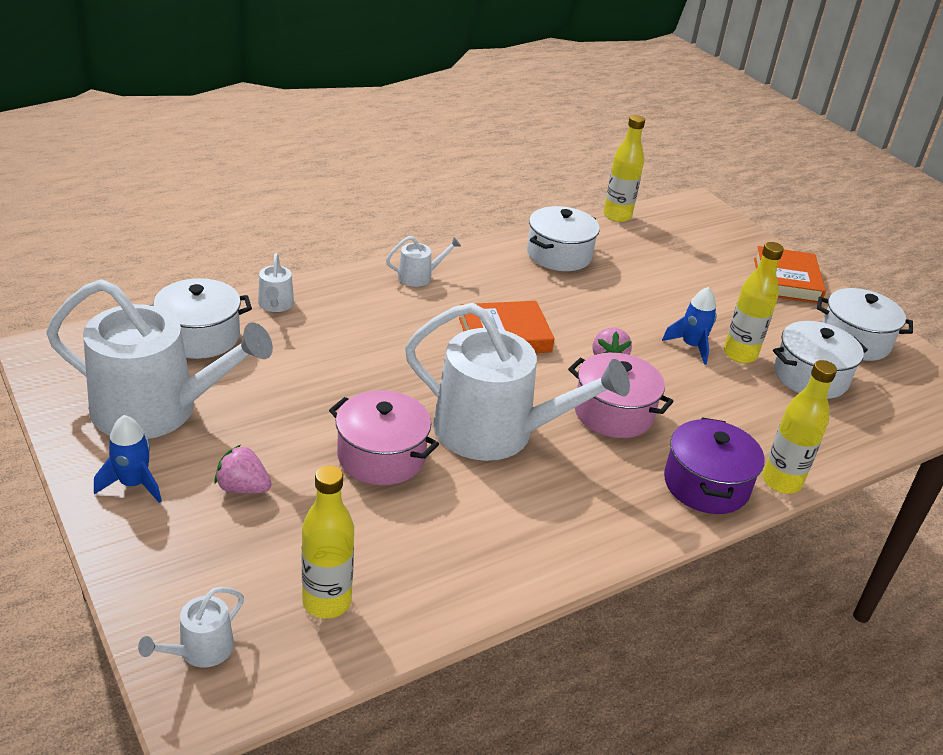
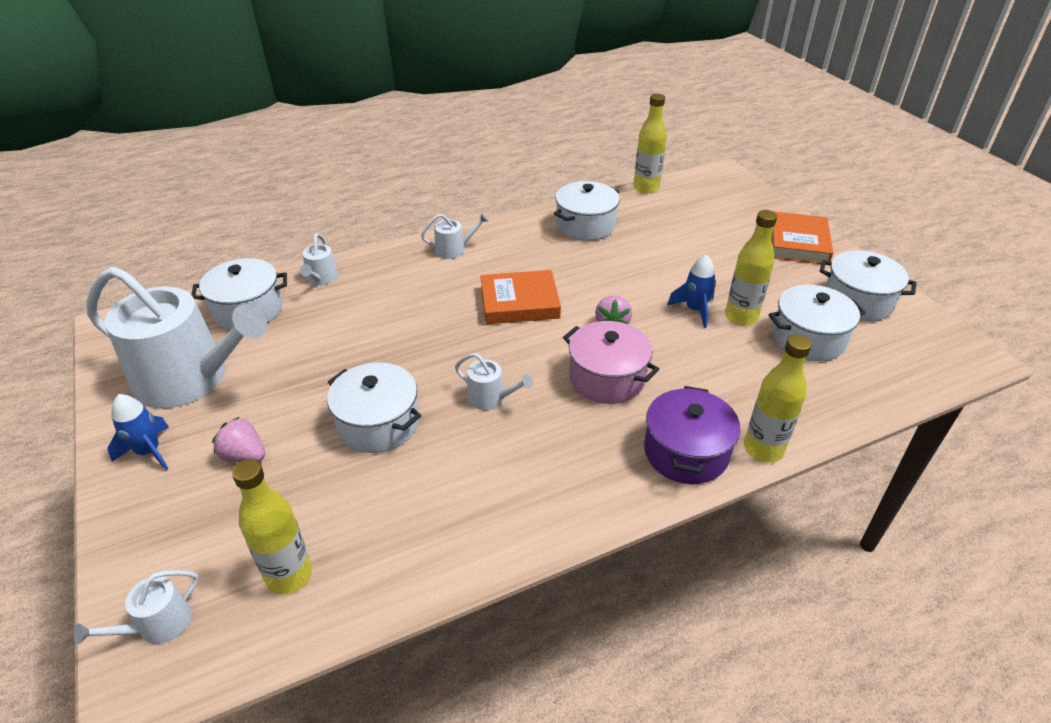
camera: 10 degrees right, 5 degrees up
pink pot [329,390,439,485] -> white pot [327,362,421,453]
white watering can [405,303,630,461] -> white watering can [455,353,533,410], size x0.41

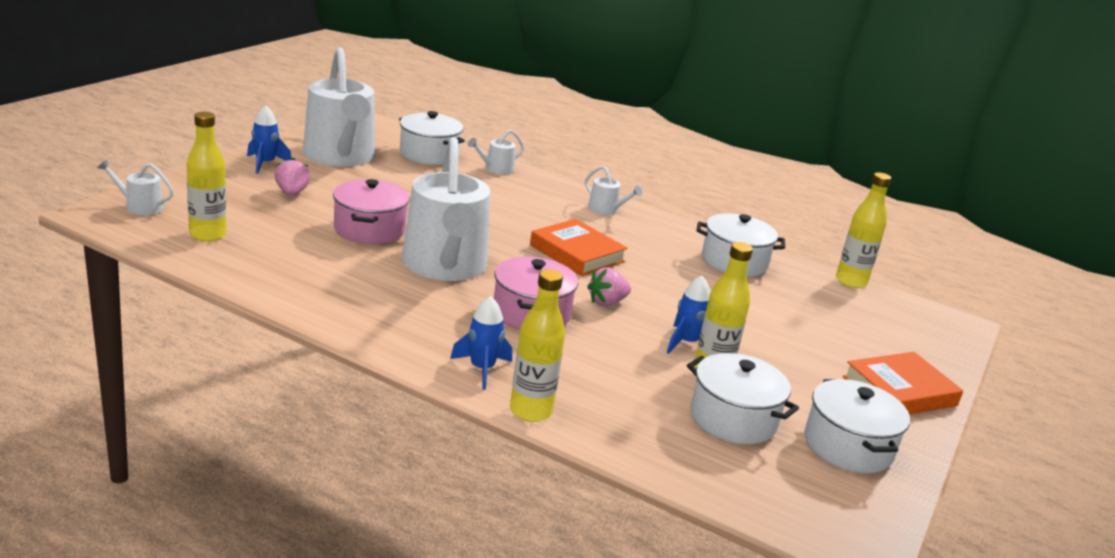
camera: 50 degrees right, 15 degrees down
white pot [327,362,421,453] -> pink pot [333,179,410,244]
white watering can [455,353,533,410] -> white watering can [402,137,490,281], size x2.43
purple pot [644,386,740,484] -> blue rocket [450,296,512,390]

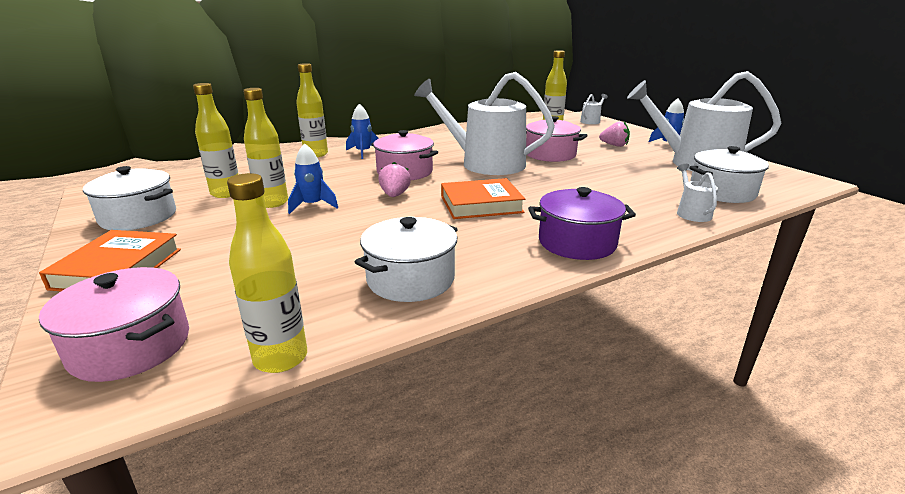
camera: 125 degrees right, 0 degrees up
white watering can [585,166,642,215] -> purple pot [528,187,636,260]
white pot [687,353,799,444] -> yellow bottle [193,83,238,198]
none -> pink pot [39,267,189,382]

